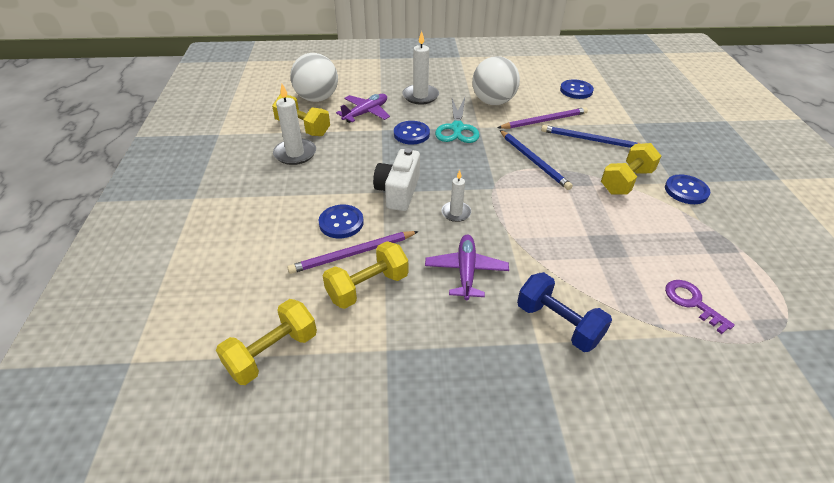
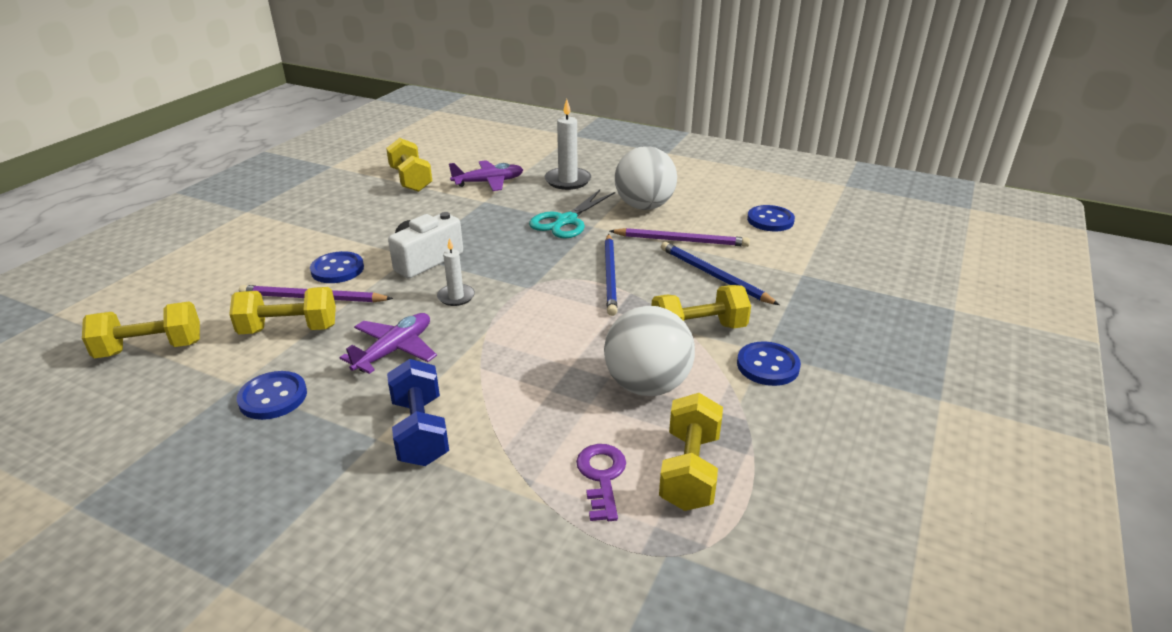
camera: 30 degrees right, 10 degrees down
white candle [273,84,316,165] -> none
white ball [290,53,338,102] -> white ball moved to [604,306,695,396]
blue button [394,121,430,145] -> blue button moved to [237,371,307,420]
none -> yellow dumbbell [659,393,723,511]

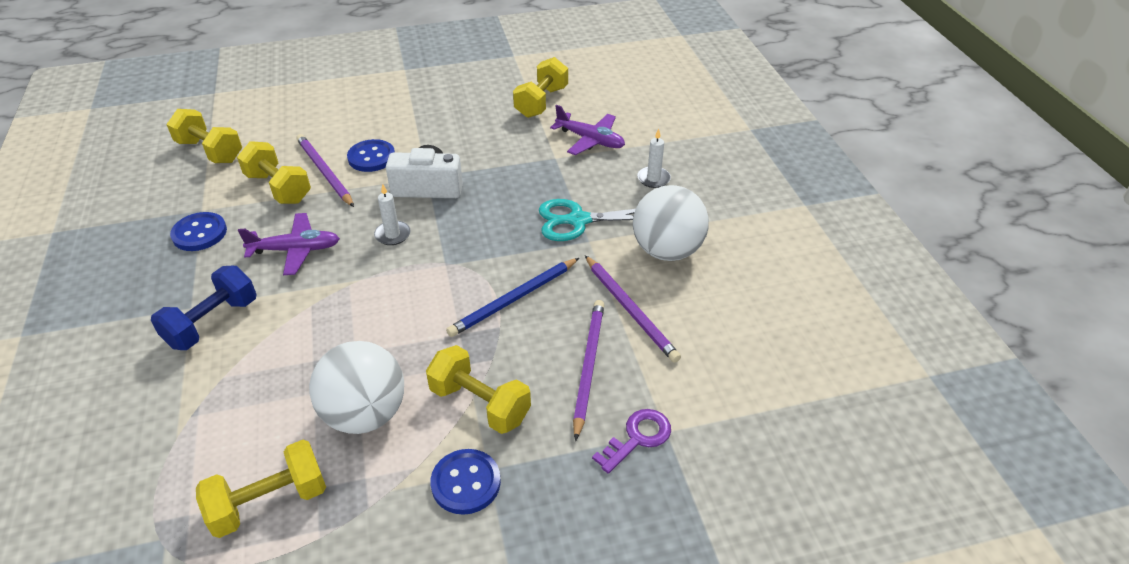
camera: 50 degrees right, 10 degrees up
white candle [545,99,591,190] -> white candle [637,129,671,188], size x0.62
purple key [576,444,626,521] -> purple key moved to [592,409,671,474]
blue pencil [661,242,779,305] -> purple pencil [573,300,604,441]
blue button [747,205,795,231] -> none

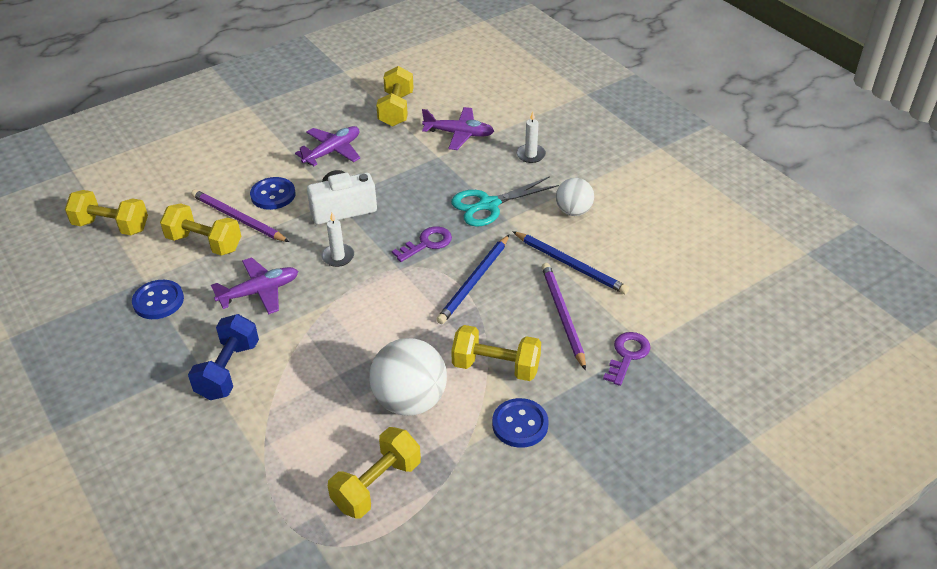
camera: 20 degrees left, 0 degrees up
purple pencil [585,255,681,363] -> blue pencil [512,231,629,294]
white ball [633,185,709,261] -> white ball [556,178,594,216], size x0.61
none -> purple plane [295,126,360,166]
none -> purple key [392,226,452,262]

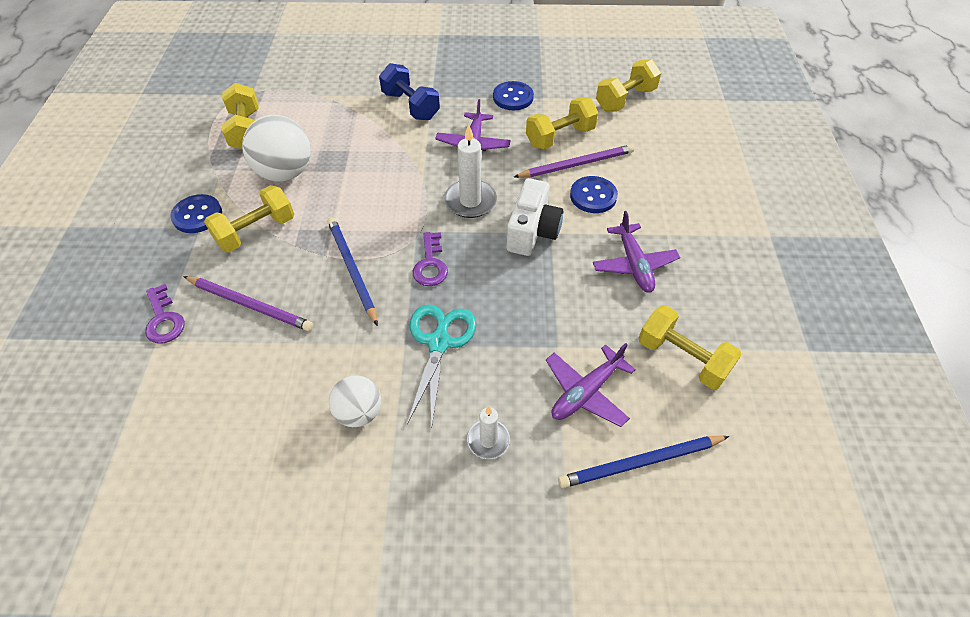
camera: 125 degrees right, 10 degrees up
white candle [321,213,354,267] -> white candle [444,124,497,218], size x1.62
blue pencil [512,231,629,294] -> blue pencil moved to [558,436,729,488]

